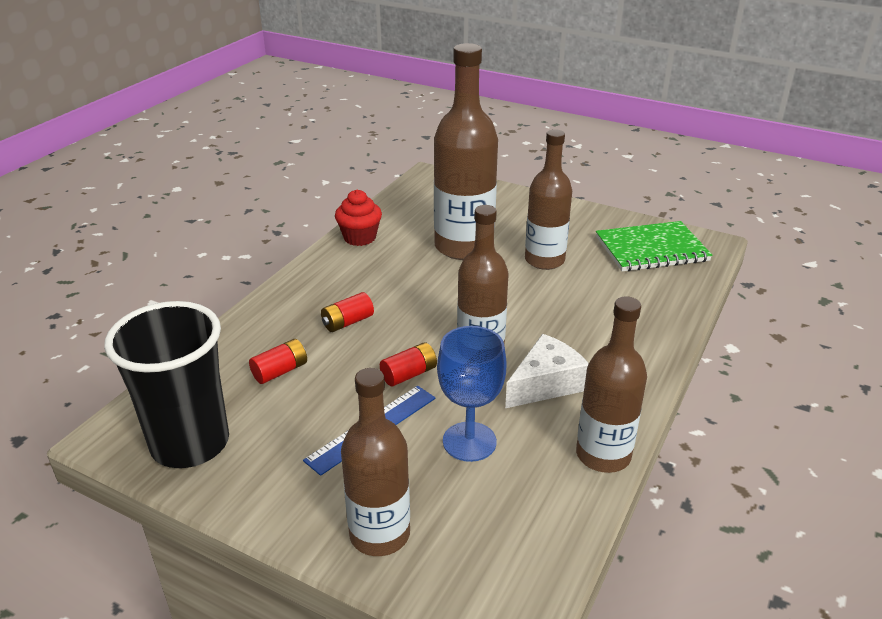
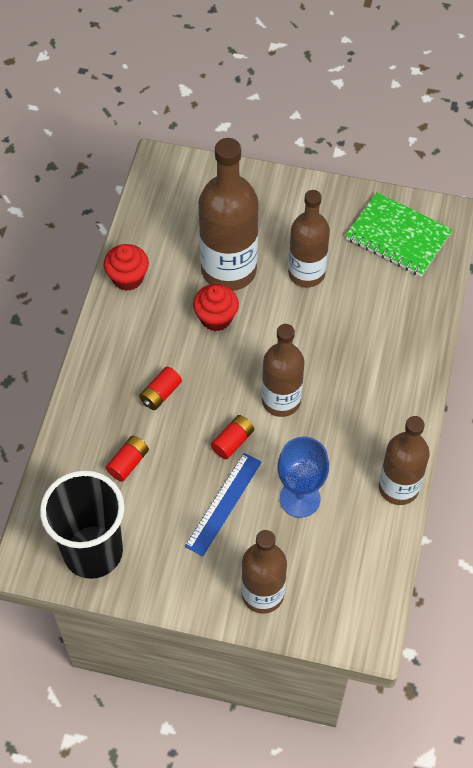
camera: 15 degrees left, 25 degrees up
white cheese [505,334,589,408] -> none
green notebook [596,221,712,272] -> green notebook turned 60 degrees clockwise [346,192,453,277]
none -> red cupcake [193,284,239,331]

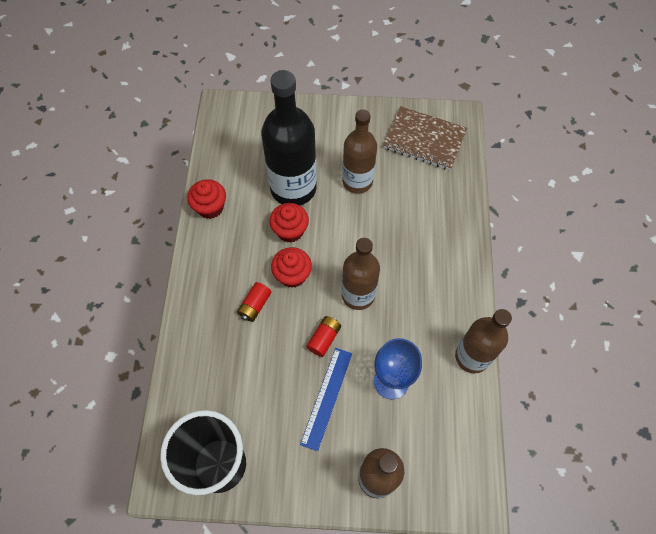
camera: 10 degrees left, 5 degrees up
red battery [106,436,149,482] -> none
brown bottle [198,138,259,291] -> black bottle [261,70,317,205]
green notebook [346,192,453,277] -> brown notebook [383,106,467,170]
none -> red cupcake [271,247,312,288]

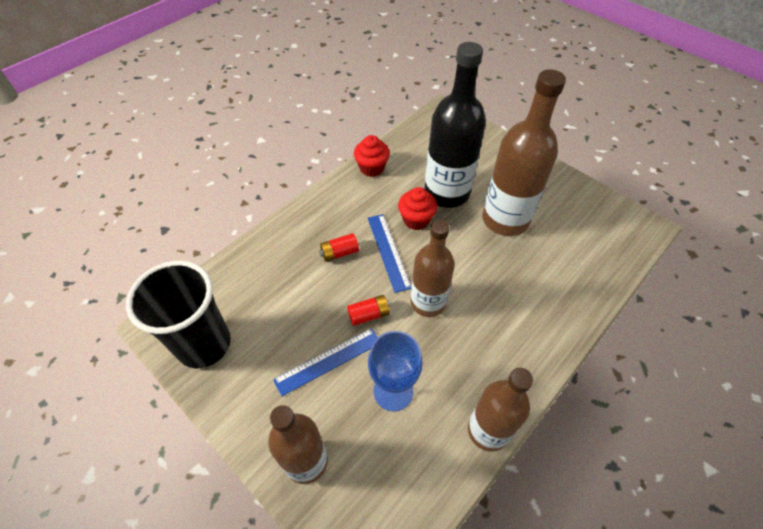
camera: 40 degrees right, 10 degrees down
red cupcake [271,247,312,288] -> blue ruler [368,214,411,293]
brown bottle [342,109,377,194] -> brown bottle [482,69,566,236], size x1.51
brown notebook [383,106,467,170] -> none

